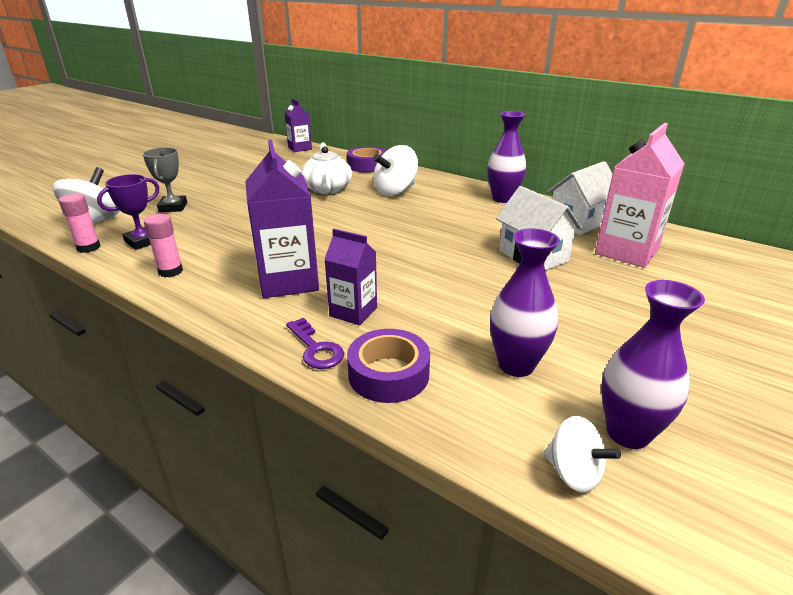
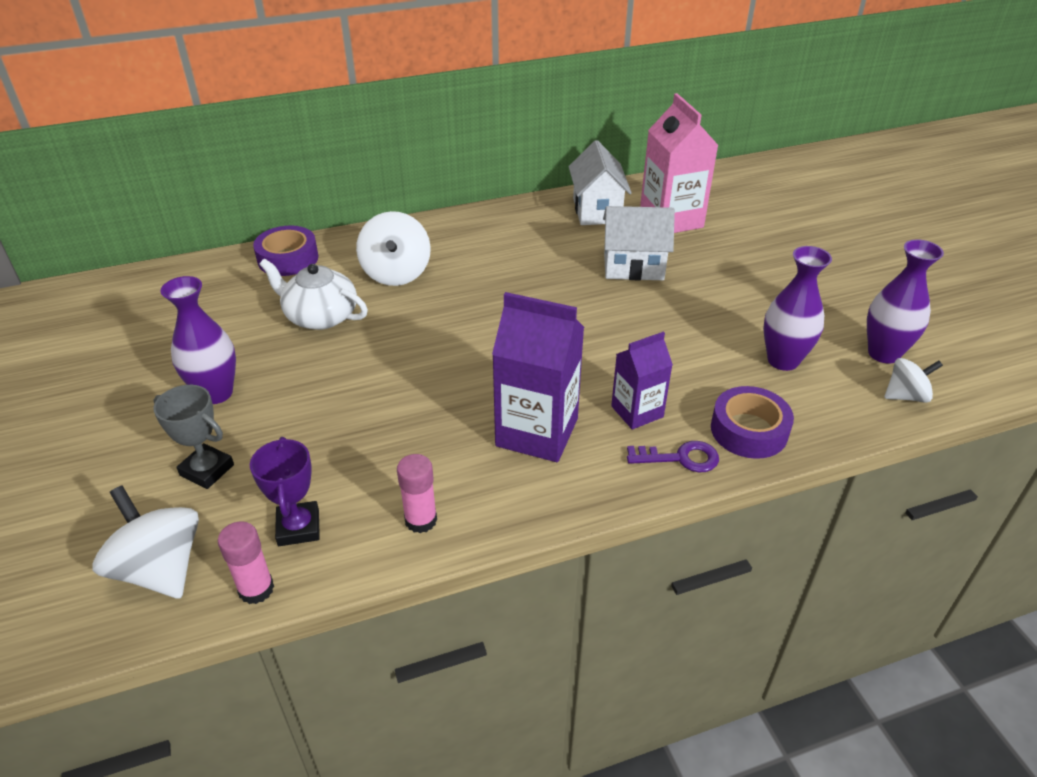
camera: 55 degrees left, 10 degrees up
purple carton [284,98,312,152] -> none
purple vase [487,111,526,203] -> purple vase moved to [160,276,236,404]

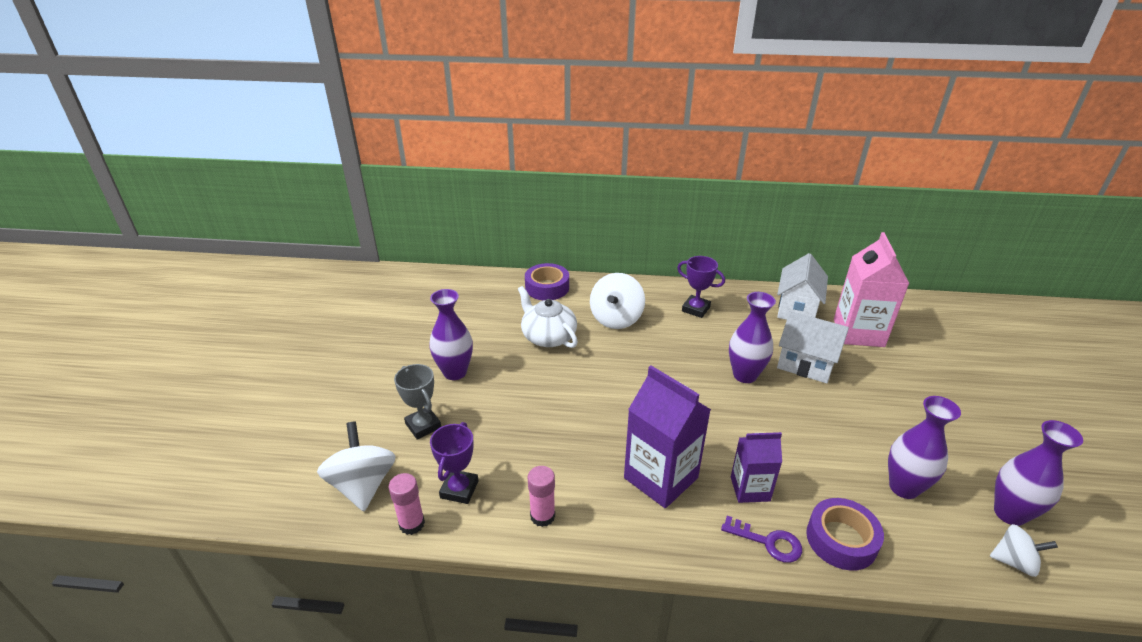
camera: 25 degrees right, 5 degrees down
none -> purple trophy [677,256,725,318]
none -> purple vase [729,292,776,383]

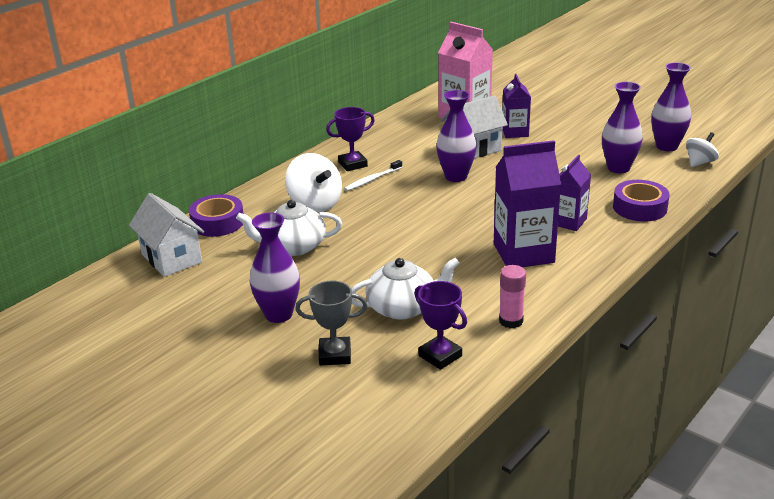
camera: 55 degrees left, 5 degrees down
white spinning top [317,421,396,511] -> none
pink glue stick [389,473,425,535] -> none
purple key [721,516,802,563] -> none
white house [777,253,828,320] -> white house moved to [129,193,204,277]
none -> white toothbrush [344,160,402,191]
none -> white teapot [352,258,460,320]
none -> purple carton [502,74,531,138]

